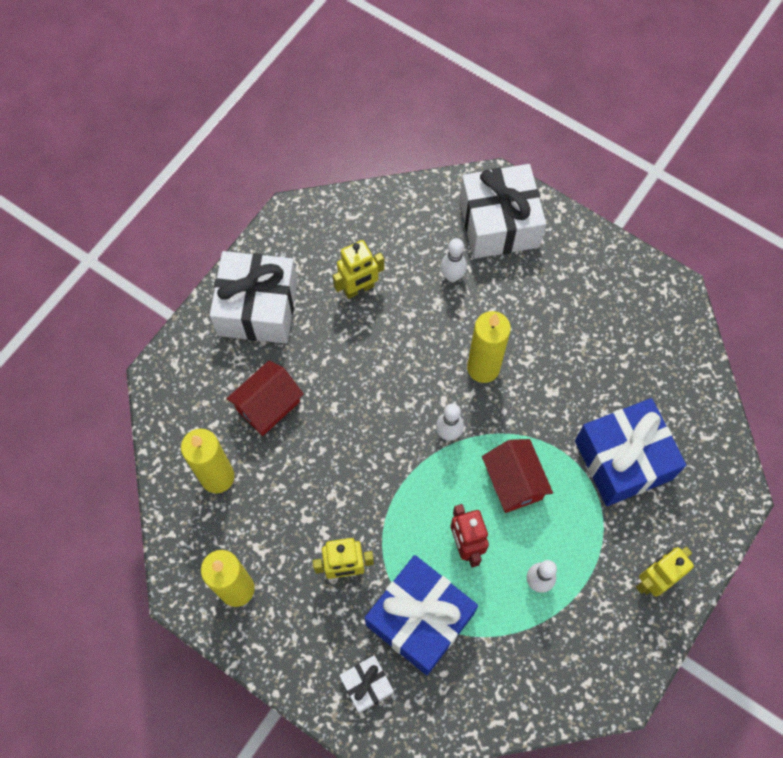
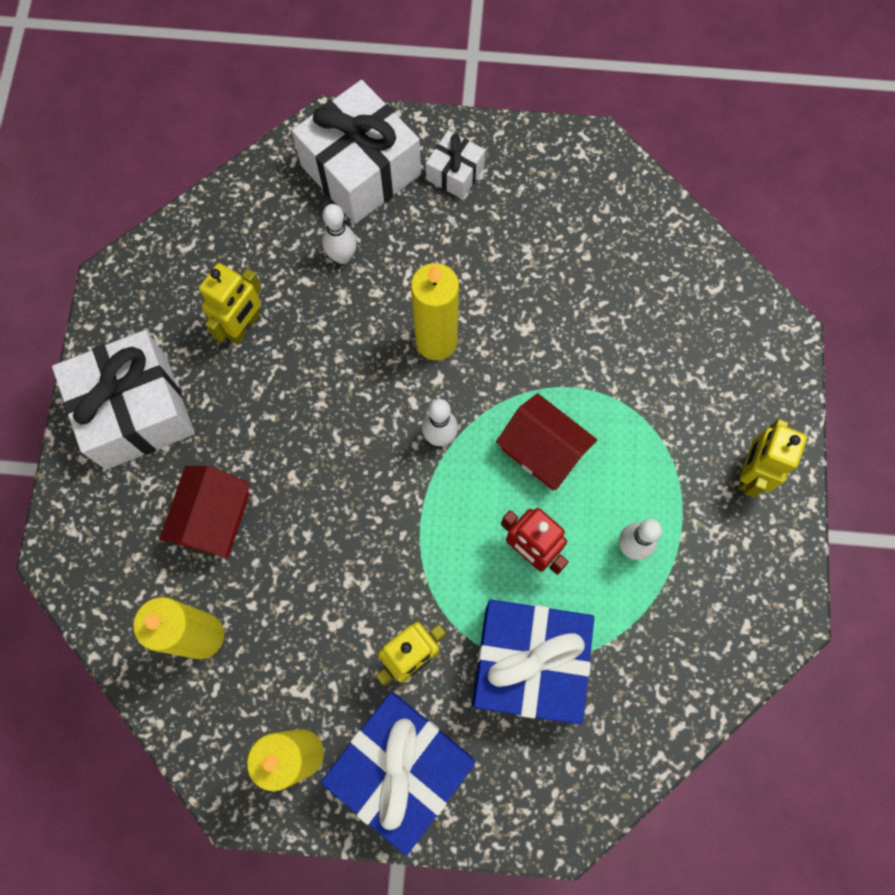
camera: 30 degrees left, 5 degrees up
white gift [339,655,394,713] -> white gift moved to [426,130,485,199]
blue gift [575,398,686,506] -> blue gift moved to [321,693,475,856]

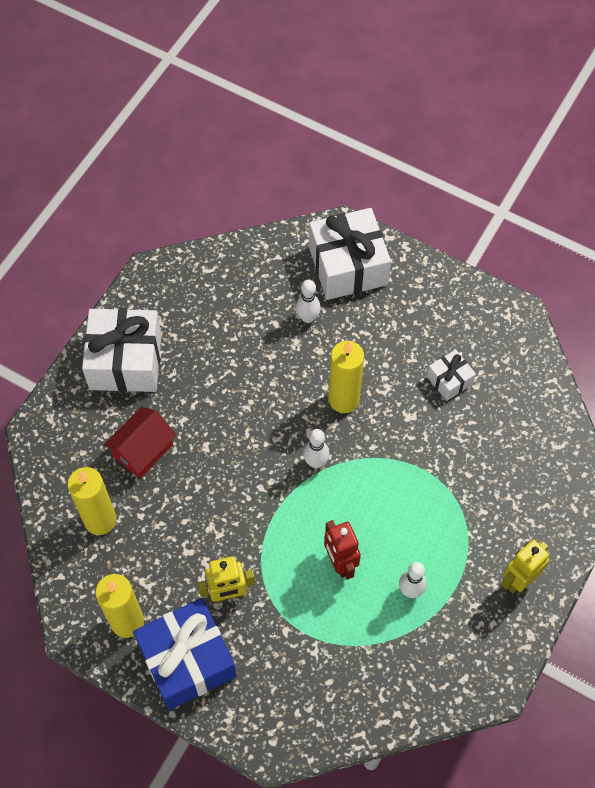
camera: 25 degrees right, 10 degrees down
yellow robot [199,263,262,344] -> none
white gift [426,130,485,199] -> white gift moved to [427,349,476,401]
blue gift [472,599,594,724] -> none
red house [496,393,597,490] -> none

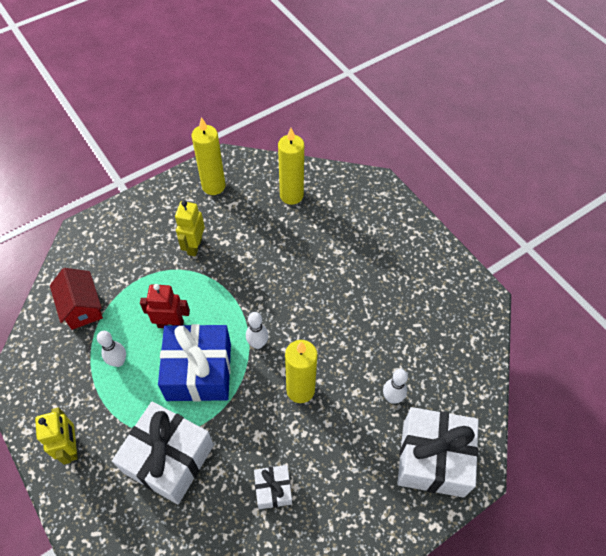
camera: 115 degrees right, 5 degrees down
white gift [82,308,162,392] -> white gift moved to [112,401,214,505]
red house [104,407,176,479] -> red house moved to [50,268,103,330]
blue gift [133,598,237,710] -> blue gift moved to [158,324,231,402]

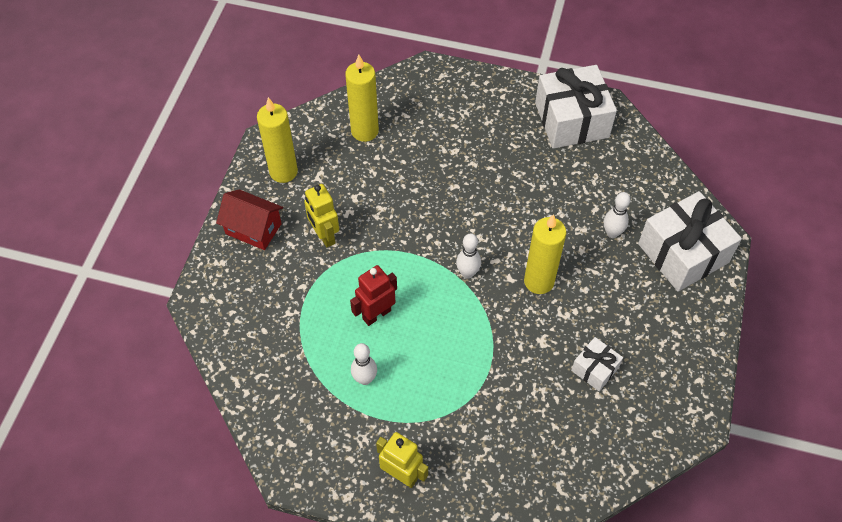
camera: 40 degrees left, 0 degrees up
red house [50,268,103,330] -> red house moved to [216,189,283,250]
white gift [112,401,214,505] -> white gift moved to [535,65,617,149]
blue gift [158,324,231,402] -> none

